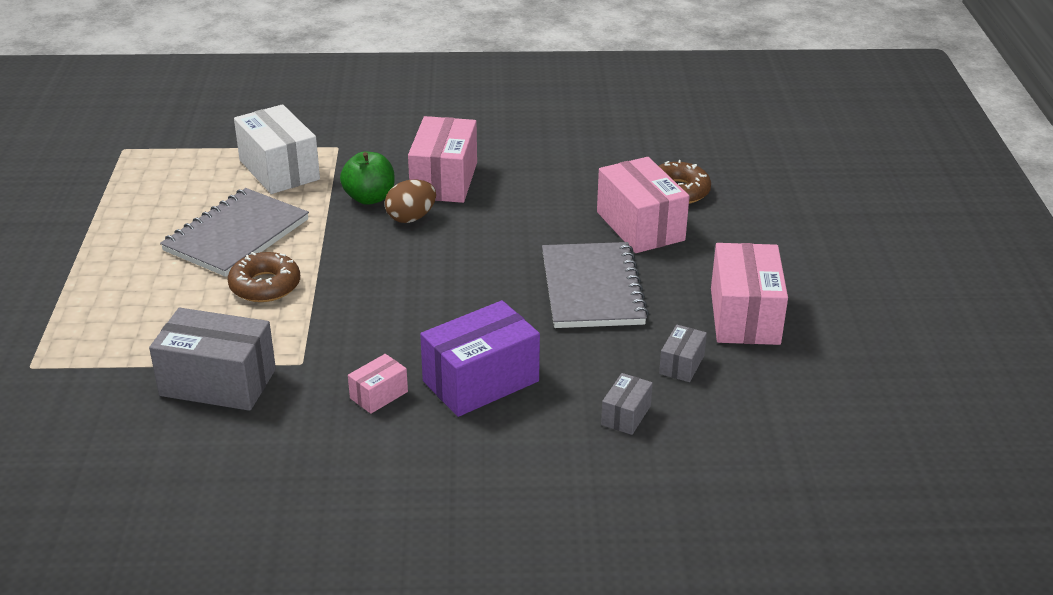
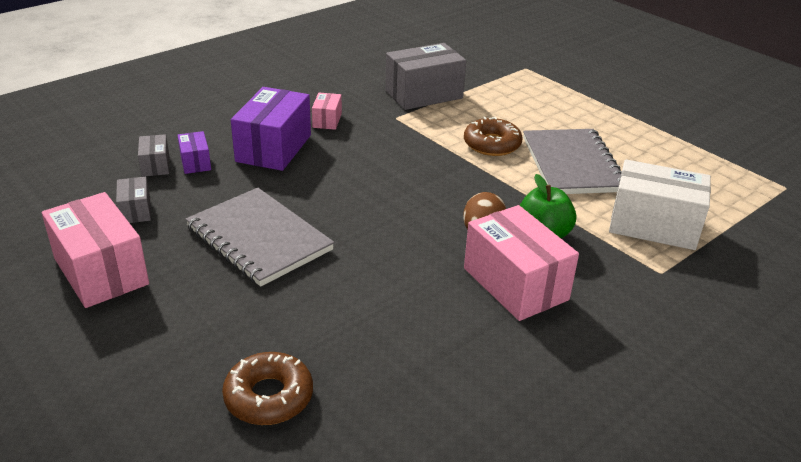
camera: 140 degrees right, 0 degrees up
pink box [597,157,690,253] -> none
none -> purple box [177,131,211,174]

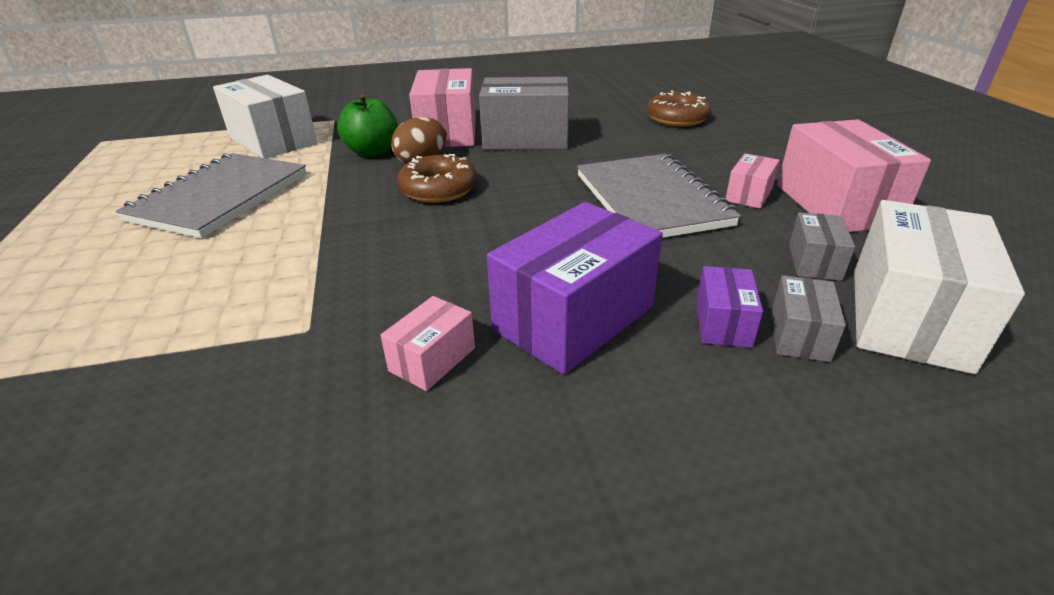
camera: 150 degrees left, 0 degrees up
grey box [385,43,466,110] -> grey box moved to [479,77,569,150]
brown donut [464,117,522,156] -> brown donut moved to [397,154,477,203]
none -> pink box [725,153,779,209]
none -> white box [854,200,1025,374]

